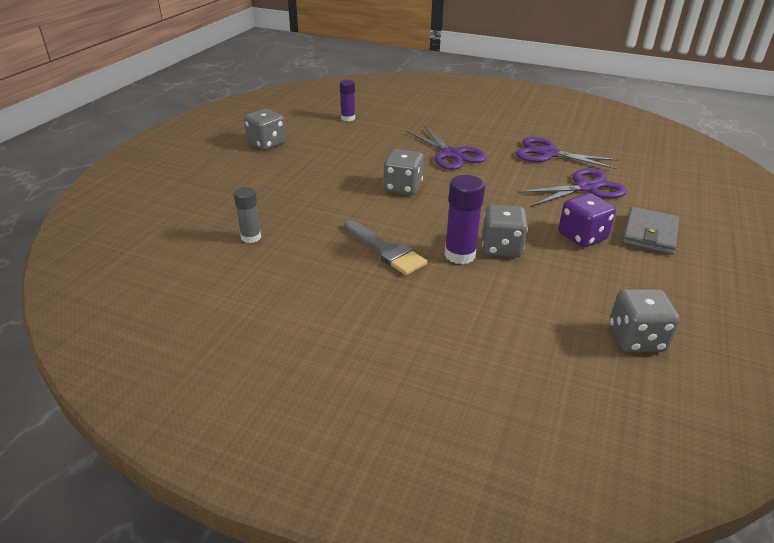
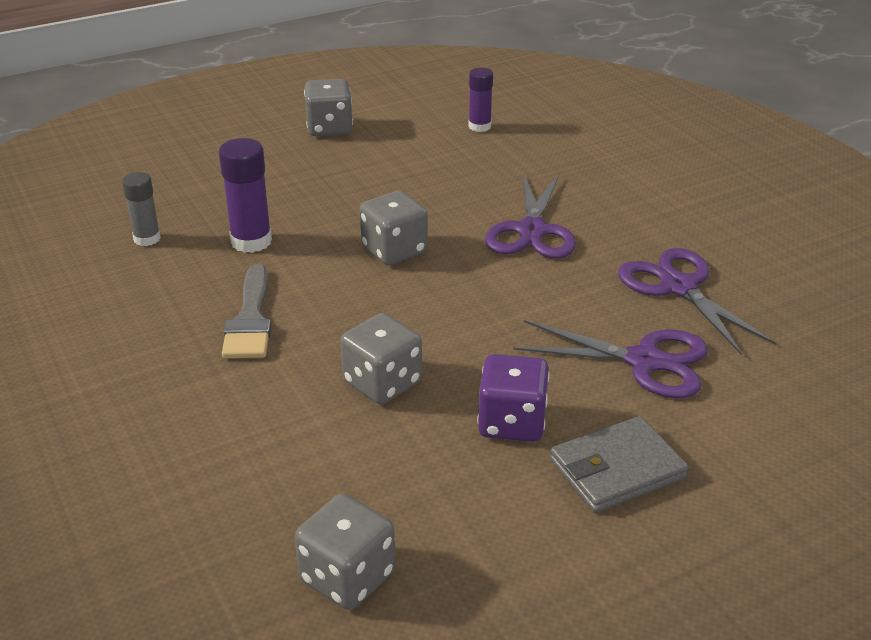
camera: 40 degrees right, 0 degrees up
purple glue stick [444,175,485,264] -> purple glue stick moved to [219,138,272,253]

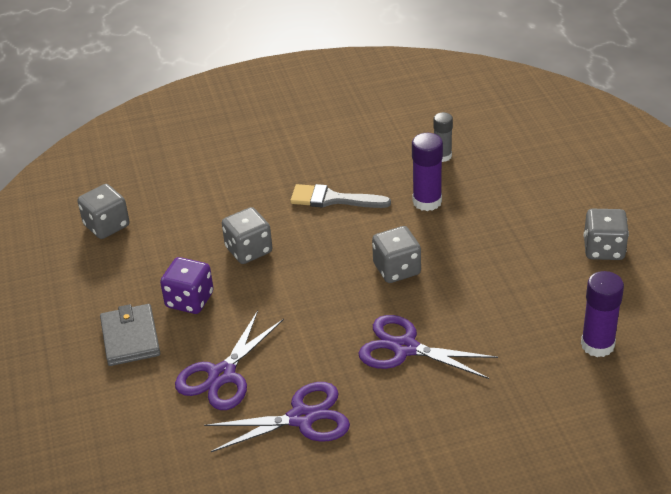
camera: 105 degrees right, 5 degrees up
purple glue stick [469,67,493,132] -> purple glue stick [581,271,624,357], size x1.52

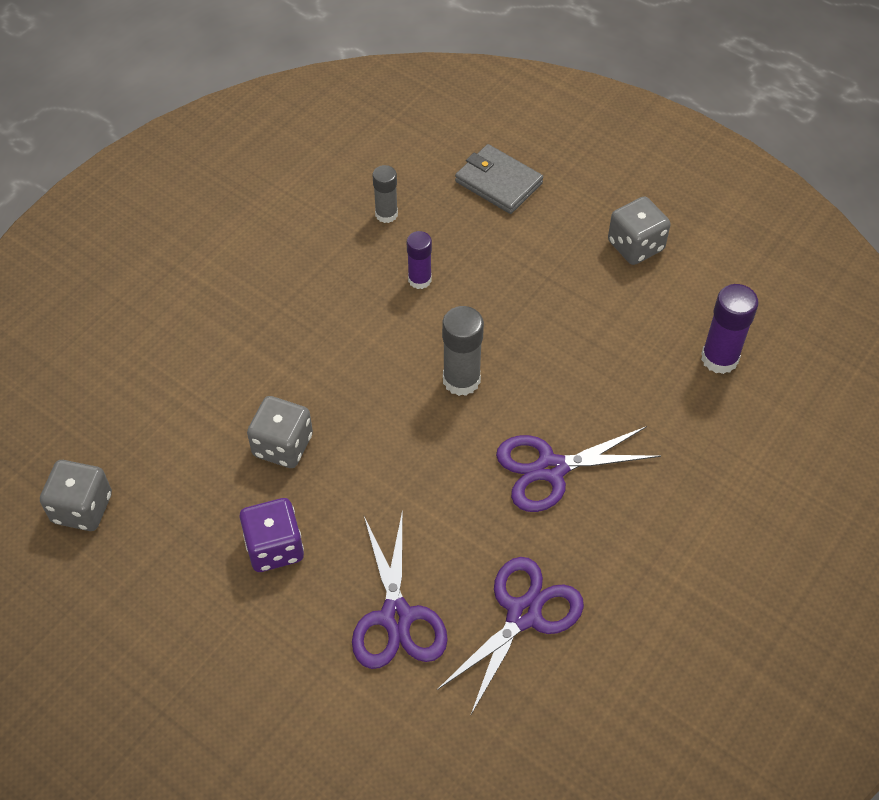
camera: 40 degrees left, 15 degrees up
grey wallet [100,304,160,366] -> grey wallet moved to [455,144,543,214]
grey brush [290,184,391,208] -> none
grey dice [372,226,421,283] -> grey glue stick [442,306,484,396]
purple glue stick [412,133,443,211] -> purple glue stick [407,231,432,289], size x0.66

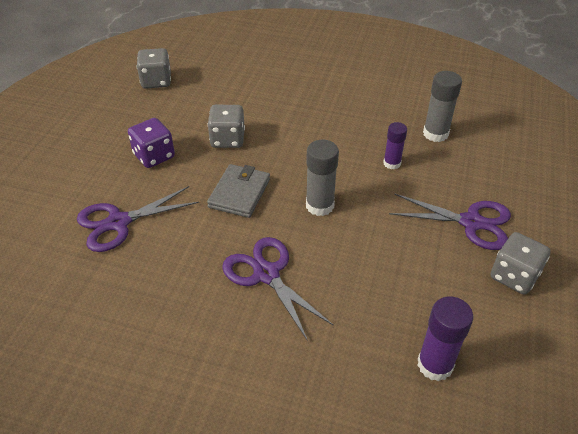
camera: 70 degrees right, 10 degrees down
grey glue stick [372,165,398,223] -> grey glue stick [423,71,462,142], size x1.52
purple scissors [437,557,584,716] -> purple scissors moved to [389,193,511,250]
grey wallet [455,144,543,214] -> grey wallet moved to [207,164,270,218]

